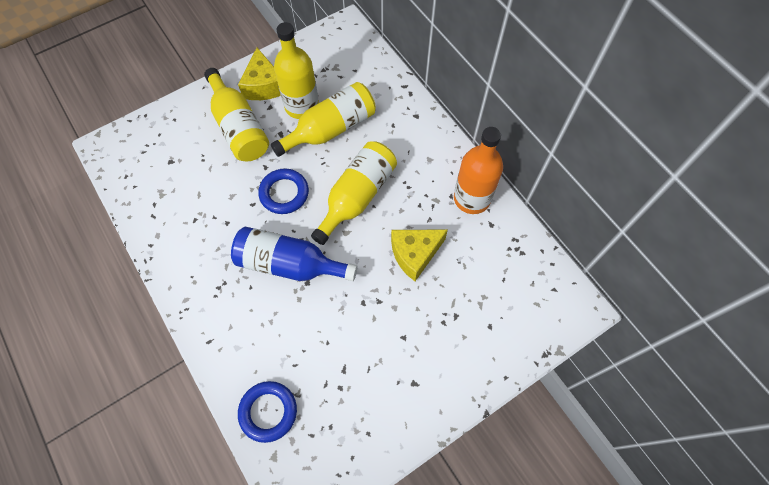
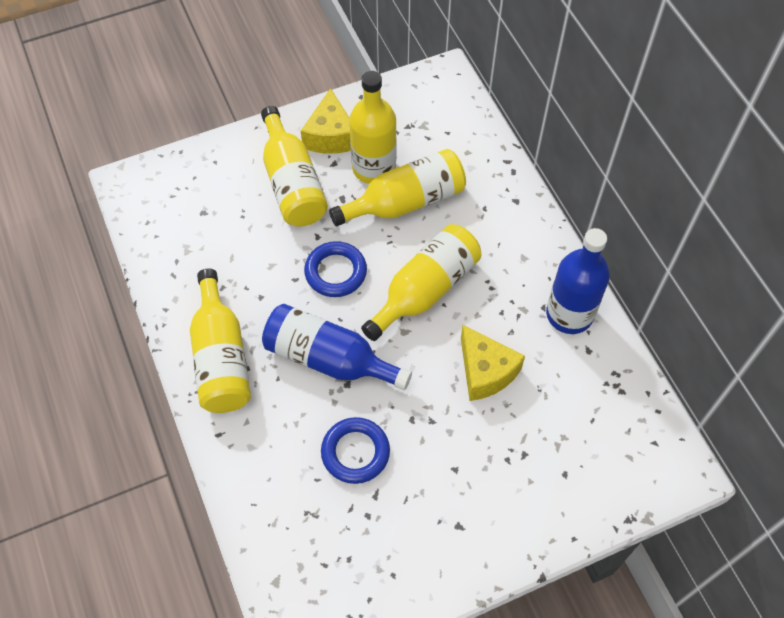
camera: 10 degrees right, 5 degrees down
blue ring [238,381,297,443] -> blue ring moved to [321,417,390,484]
yellow cheese [391,229,448,281] -> yellow cheese turned 105 degrees counterclockwise [461,325,525,401]
orange bottle [454,127,503,214] -> blue bottle [546,228,610,334]
none -> yellow bottle [190,269,251,413]

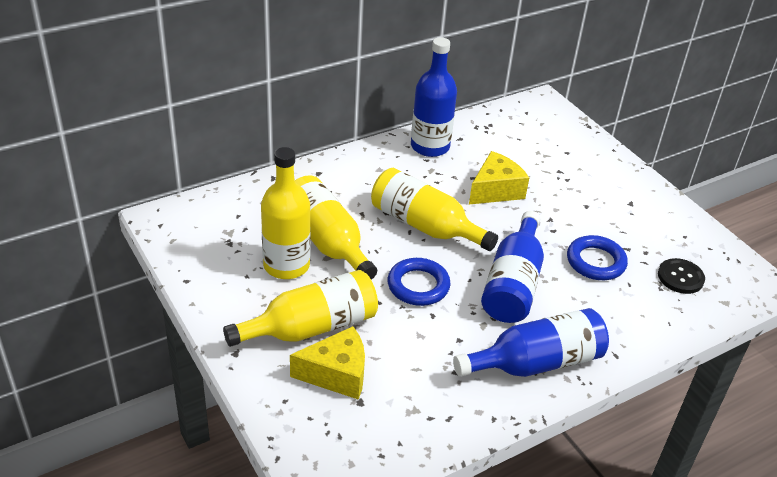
camera: 100 degrees left, 20 degrees down
yellow bottle [190,269,251,413] -> blue bottle [453,308,609,377]
yellow cheese [301,88,351,154] -> yellow cheese moved to [290,326,365,400]
none -> black button [658,258,705,294]

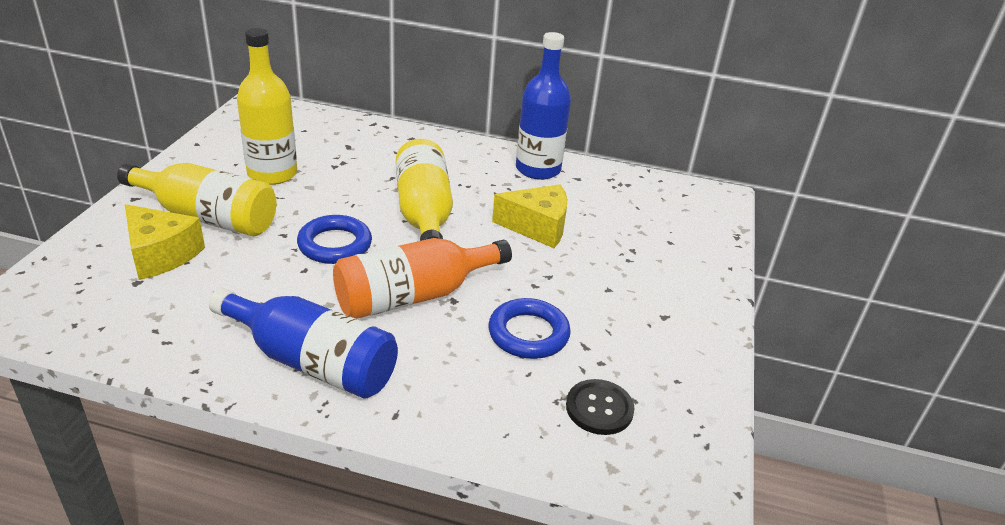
camera: 45 degrees right, 5 degrees down
yellow bottle [295,175,377,280] -> none
blue bottle [481,211,544,323] -> orange bottle [333,238,512,319]

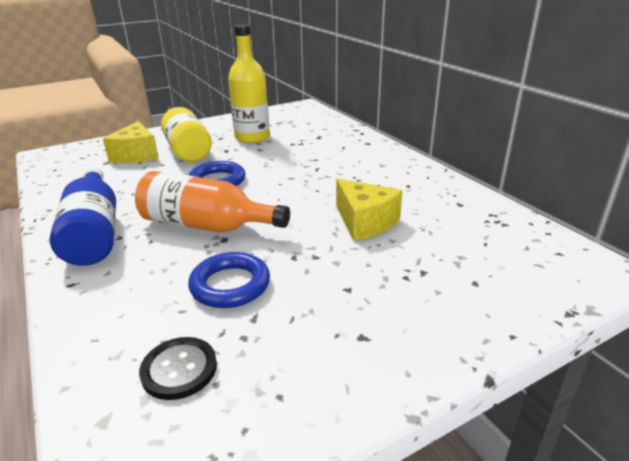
camera: 50 degrees right, 5 degrees down
yellow bottle [396,139,453,241] -> none
blue bottle [516,32,571,180] -> none

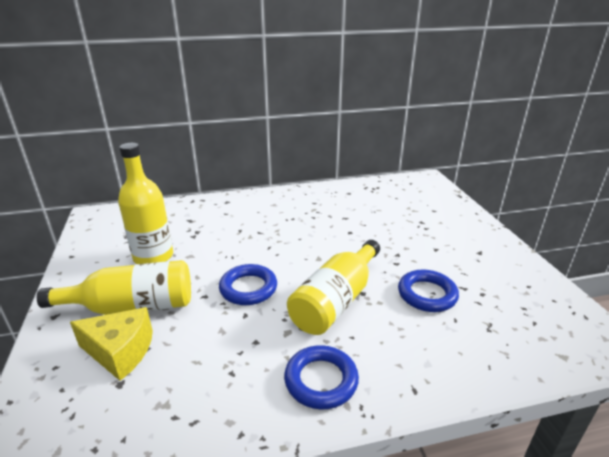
camera: 75 degrees left, 0 degrees up
blue bottle [50,167,116,266] -> blue ring [284,345,359,409]
orange bottle [135,171,290,233] -> yellow bottle [287,240,380,335]
black button [139,337,217,400] -> none
yellow cheese [336,179,403,241] -> none

